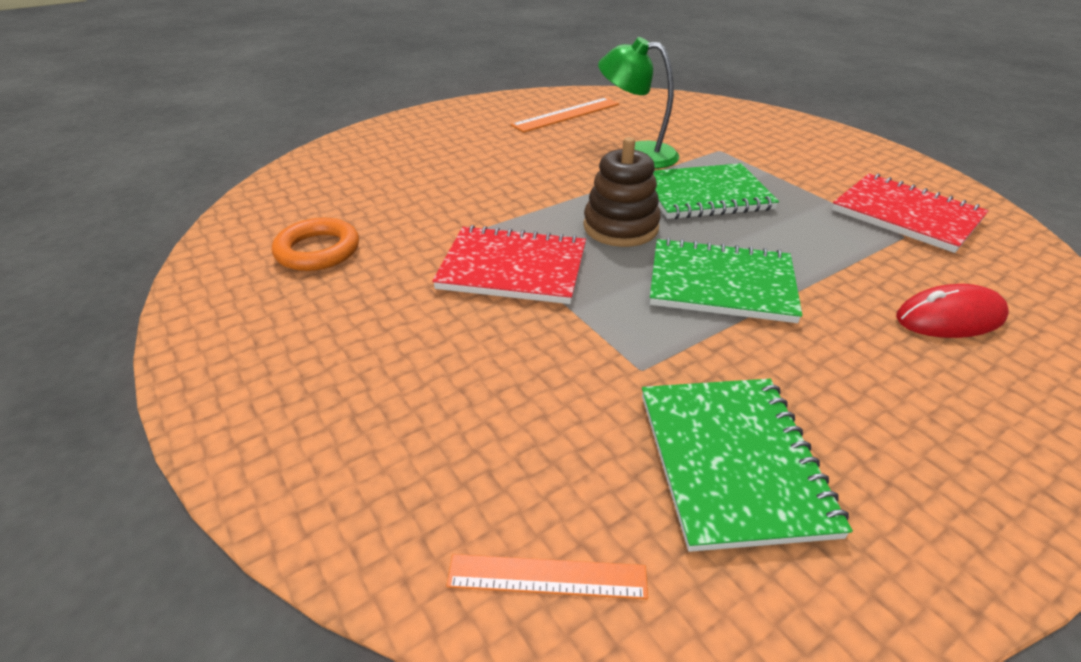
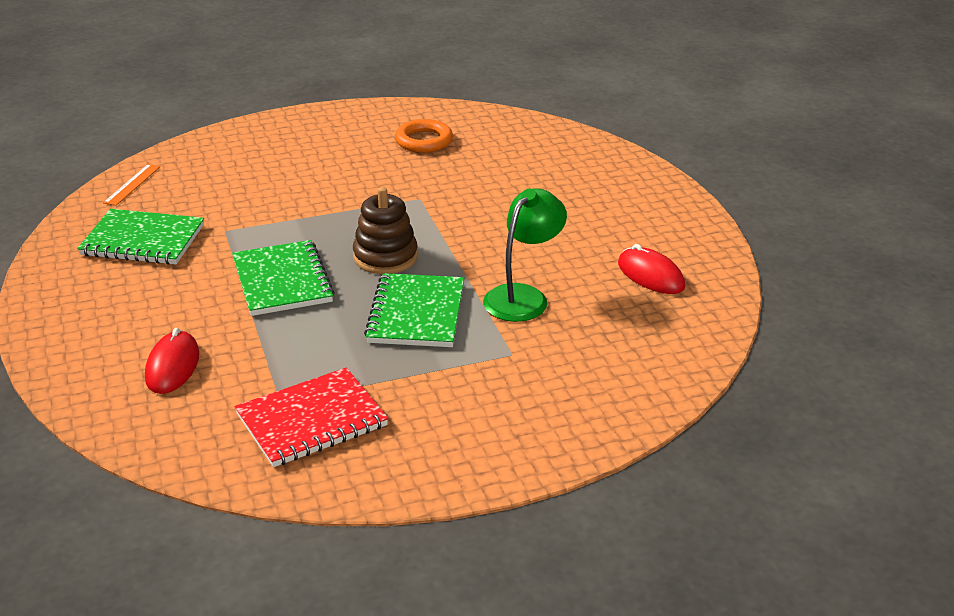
camera: 105 degrees right, 5 degrees down
red notebook [432,225,586,304] -> none
orange ruler [511,98,619,132] -> red mouse [618,244,685,294]
green notebook [650,238,803,323] -> green notebook turned 45 degrees counterclockwise [232,240,335,316]

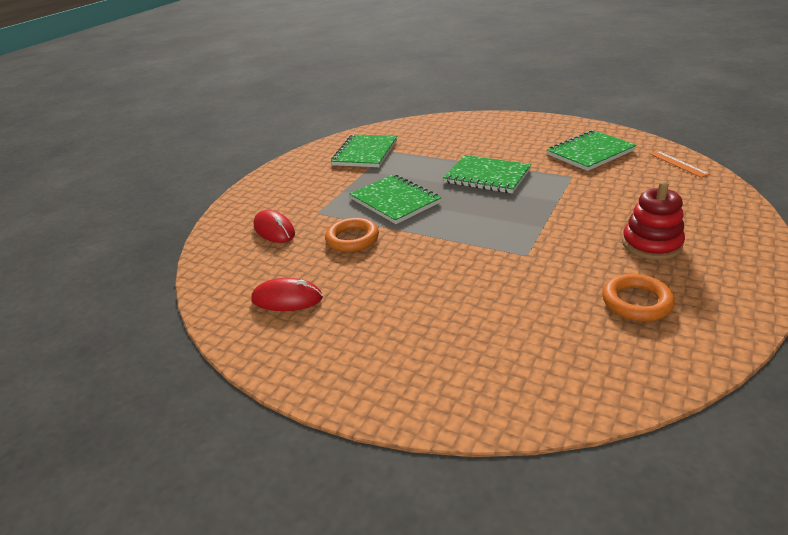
camera: 140 degrees right, 0 degrees up
red mouse [145,328,199,394] -> red mouse moved to [253,210,295,243]
red notebook [235,367,388,467] -> green notebook [331,135,397,167]
brown stacking toy [353,187,418,274] -> none
green lamp [483,188,567,322] -> orange ring [325,218,379,252]
none -> red stacking toy [622,181,685,260]

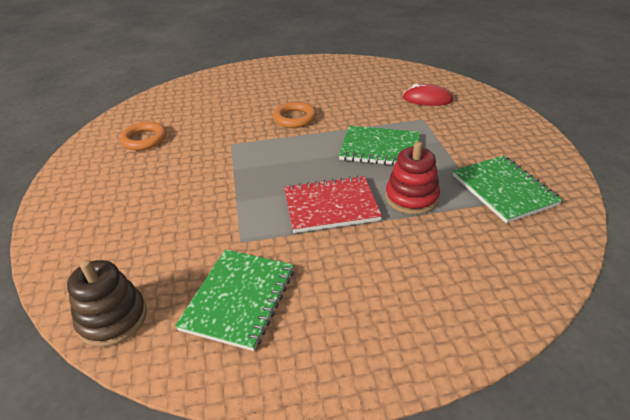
camera: 140 degrees right, 5 degrees up
red mouse [251,278,323,311] -> none
orange ring [325,218,379,252] -> orange ring moved to [273,102,316,128]
green notebook [443,155,531,193] -> red notebook [284,175,382,233]
red stacking toy [622,181,685,260] -> red stacking toy moved to [385,141,440,215]
orange ruler [650,151,710,178] -> brown stacking toy [67,259,147,347]

